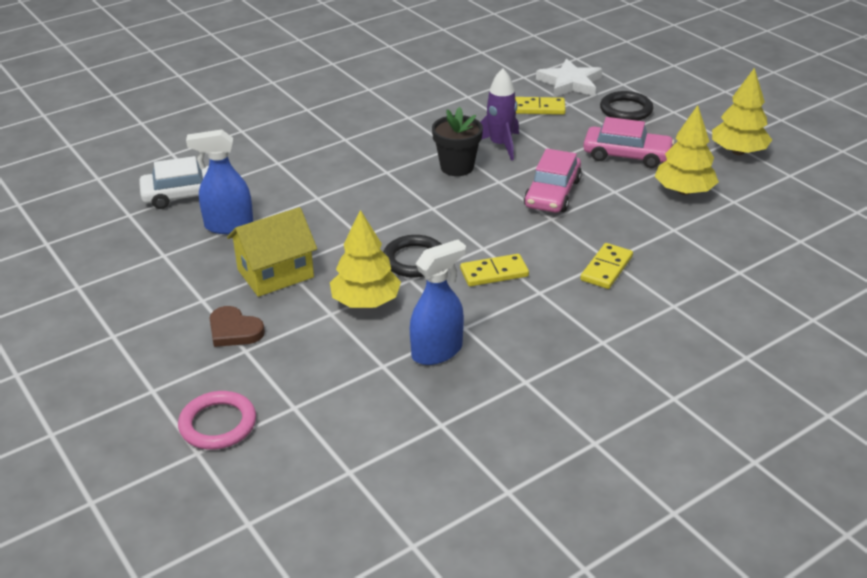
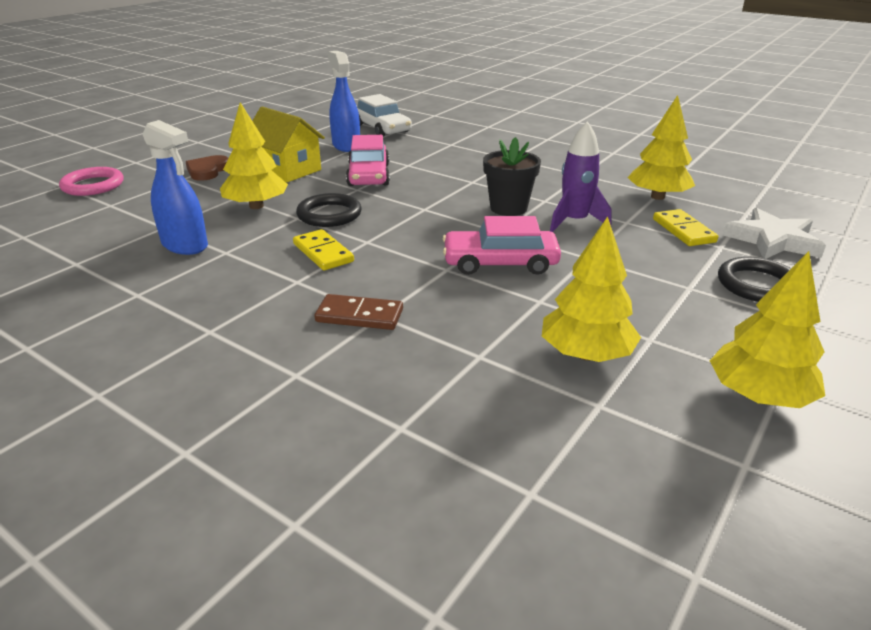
camera: 70 degrees right, 5 degrees down
yellow domino [580,243,633,289] -> brown domino [314,294,403,330]
pink car [583,117,675,168] -> pink car moved to [346,135,390,186]
none -> yellow tree [627,95,695,200]

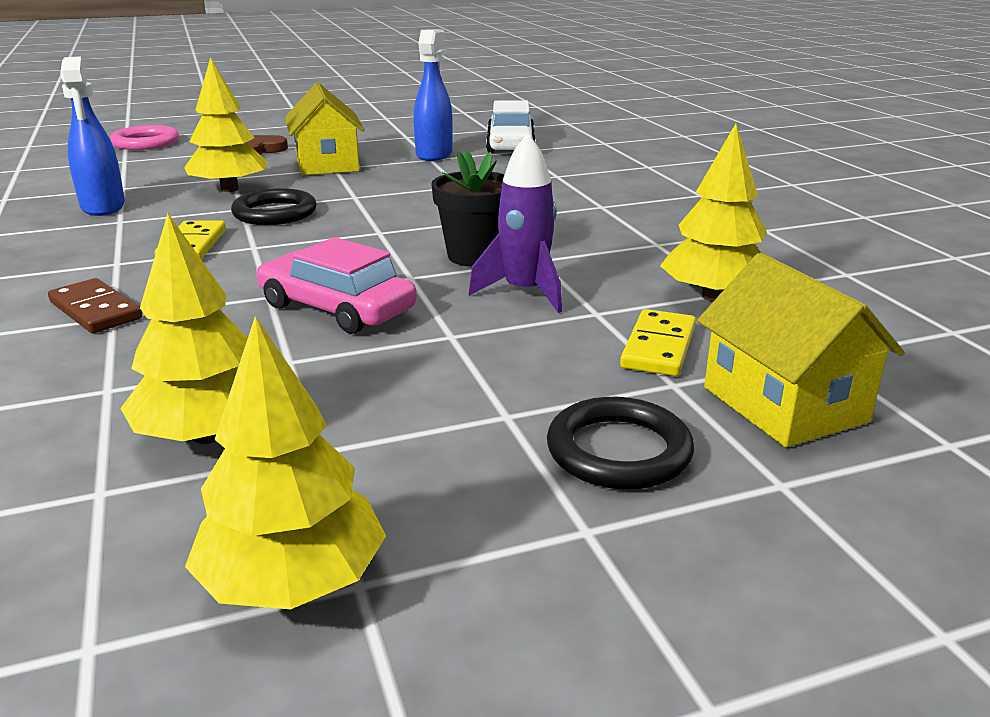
camera: 35 degrees right, 5 degrees down
pink car [346,135,390,186] -> none
white star [722,208,826,259] -> yellow house [697,253,905,447]

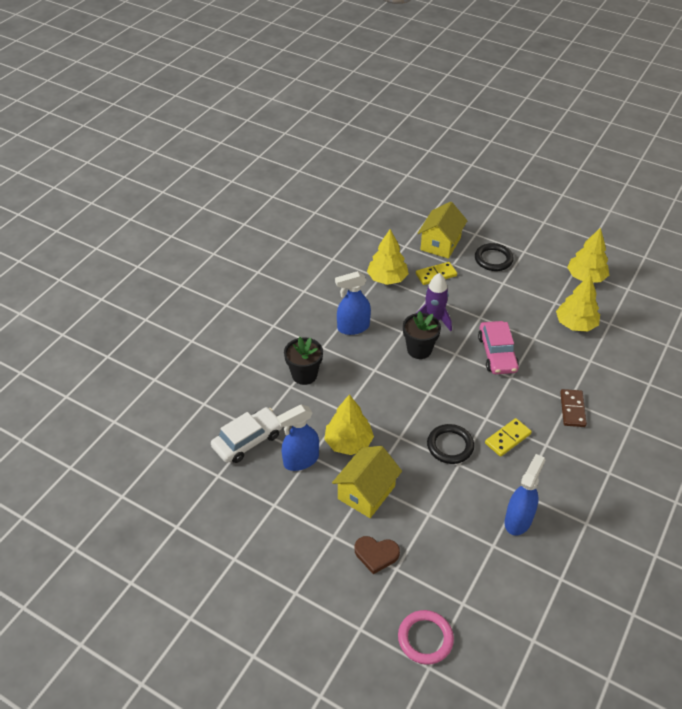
camera: 130 degrees left, 20 degrees up
yellow tree [184,57,268,192] -> yellow tree moved to [324,394,374,455]
none -> black flower pot [284,337,323,385]
none -> blue spray bottle [335,271,371,335]

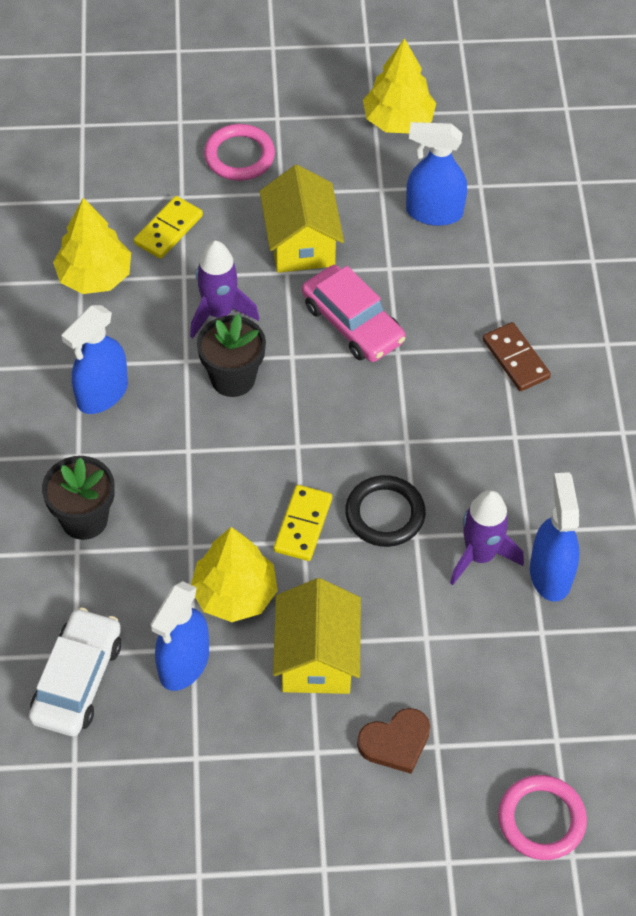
camera: 35 degrees left, 10 degrees up
yellow house [418,202,468,259] -> yellow house moved to [260,165,344,273]
black ring [475,243,514,271] -> pink ring [204,124,275,181]
yellow domino [485,418,532,457] -> yellow domino moved to [274,485,332,561]
yellow tree [556,274,600,332] -> blue spray bottle [406,122,467,226]
none -> purple rocket [450,490,524,585]

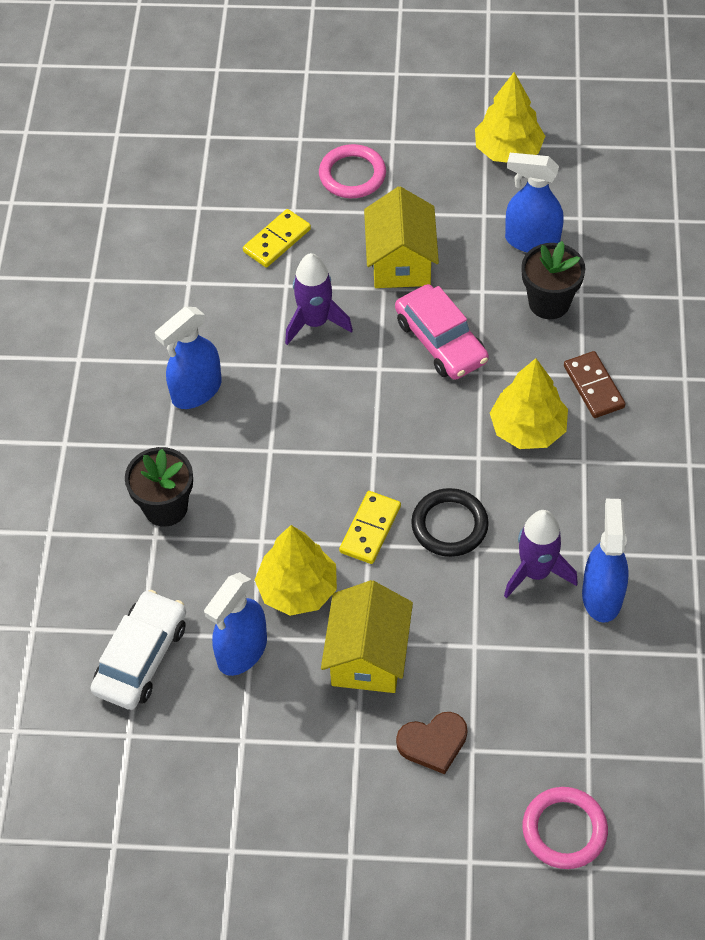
camera: 10 degrees right, 0 degrees up
yellow tree [53,198,131,294] -> yellow tree moved to [490,358,568,449]
black flower pot [197,314,266,397] -> black flower pot moved to [521,241,585,319]

